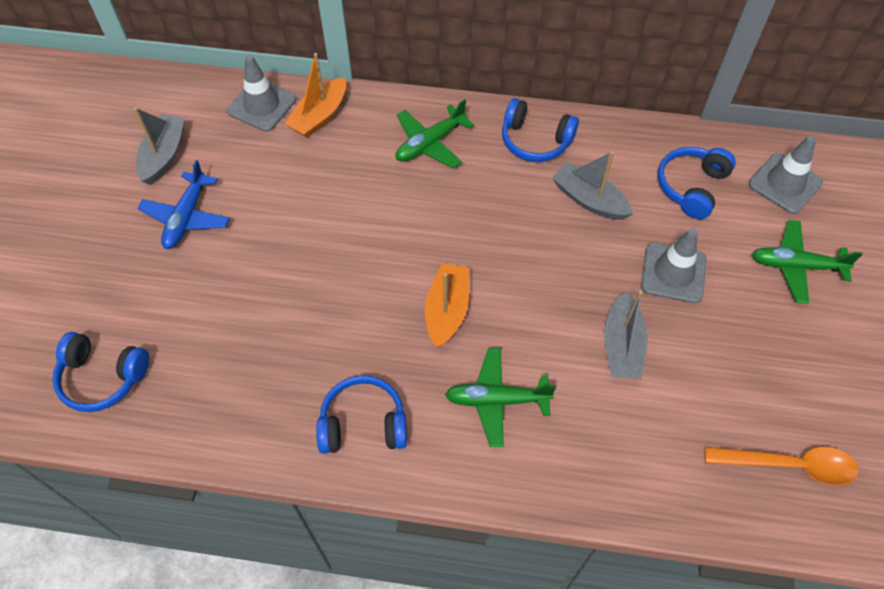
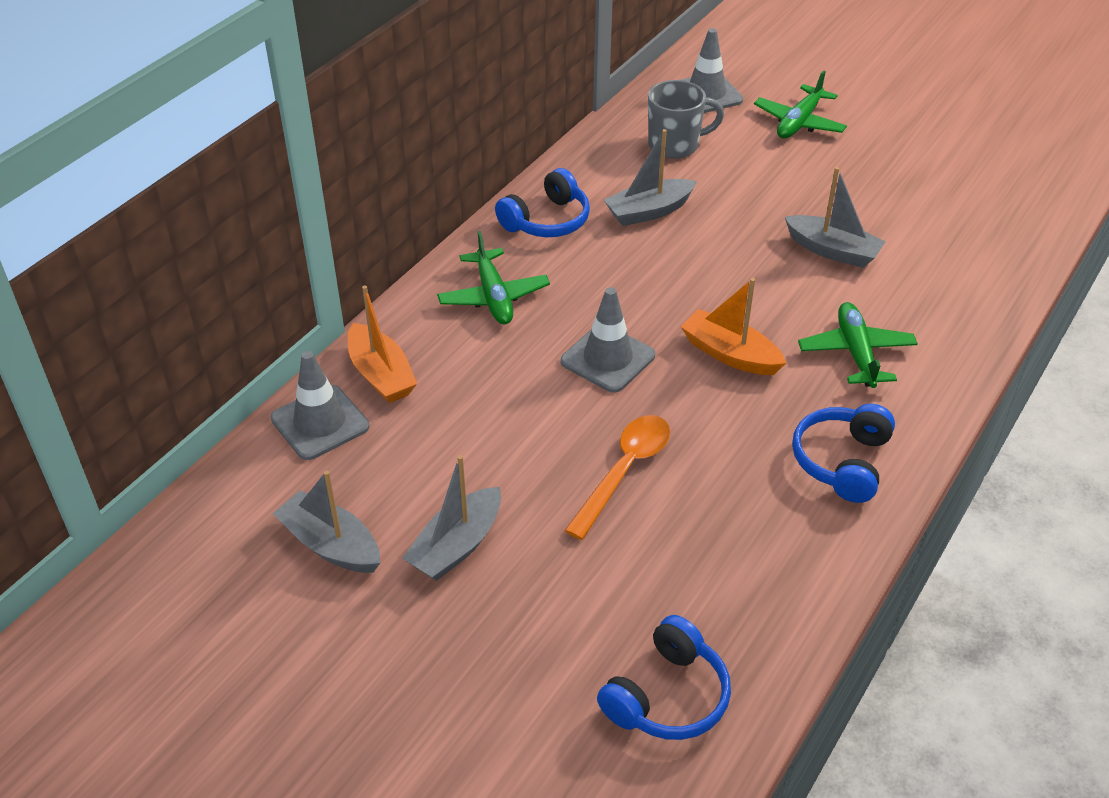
camera: 65 degrees left, 15 degrees down
blue plane [138,160,230,249] -> grey boat [403,455,501,581]
green plane [445,348,556,447] -> green plane turned 150 degrees clockwise [798,302,918,388]
grey traffic cone [641,229,707,303] -> grey traffic cone moved to [561,287,655,393]
blue headphones [658,147,736,219] -> grey mug [648,80,724,159]
orange spoon [705,447,858,485] -> orange spoon moved to [564,415,670,540]

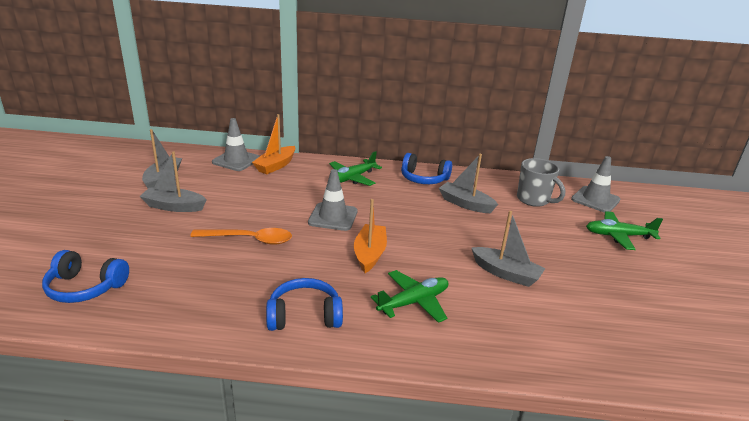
camera: 60 degrees right, 15 degrees down
grey boat [785,167,886,268] -> grey boat turned 60 degrees counterclockwise [472,211,545,287]

